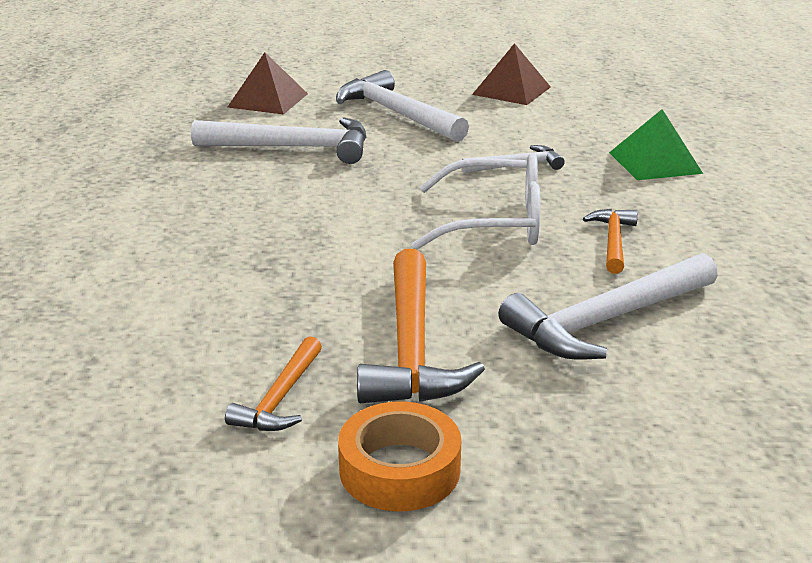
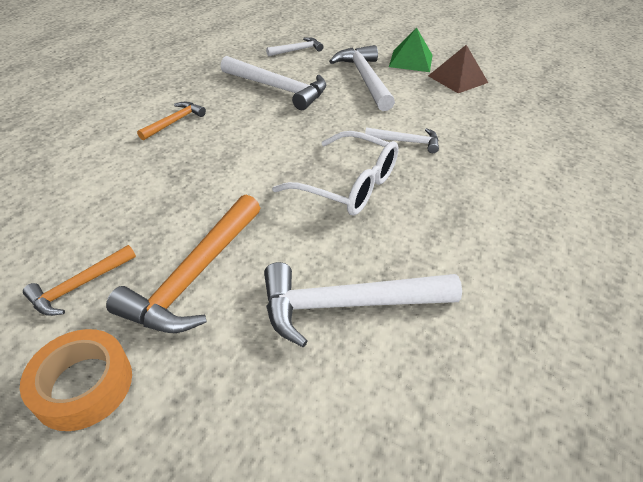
camera: 25 degrees right, 15 degrees up
brown pyramid [228,52,308,115] -> white hammer [266,38,324,56]
orange hammer [583,209,638,274] -> orange hammer moved to [137,102,206,141]
green pyramid [609,109,703,180] -> green pyramid moved to [389,27,433,72]

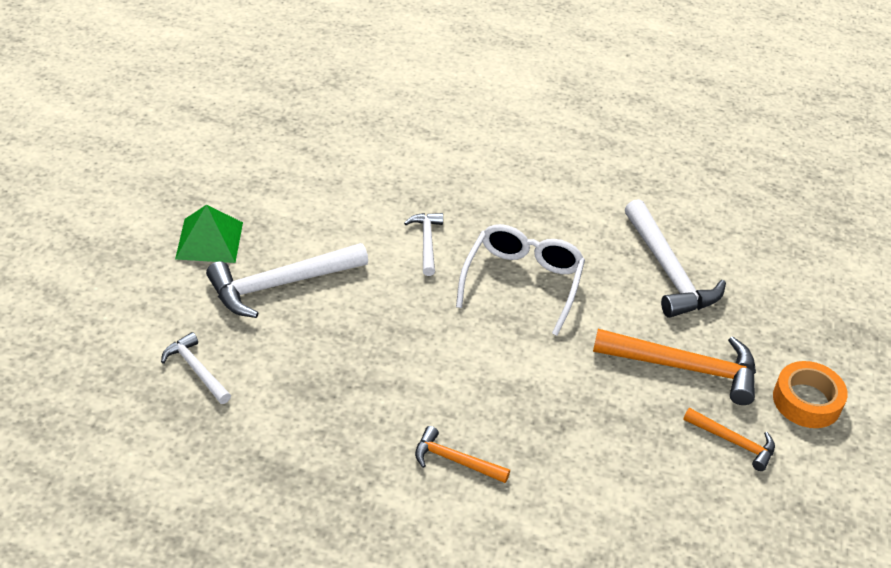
camera: 105 degrees left, 0 degrees up
white hammer [221,56,326,110] -> none
brown pyramid [428,45,488,93] -> none

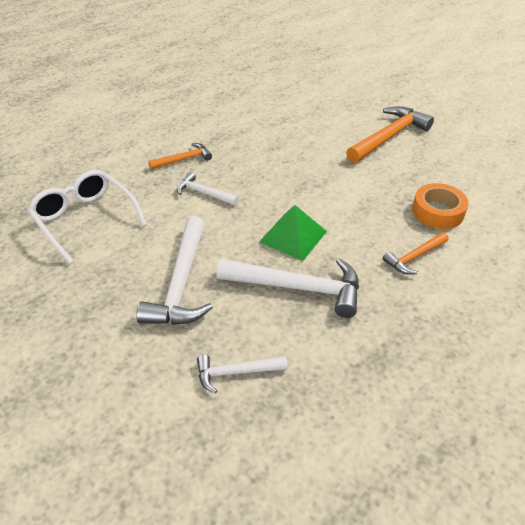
camera: 55 degrees left, 0 degrees up
green pyramid [175,204,243,263] -> green pyramid moved to [259,205,327,261]
white glasses [456,224,585,336] -> white glasses moved to [28,170,147,264]
white hammer [625,199,726,318] -> white hammer moved to [217,258,359,318]
orange hammer [683,408,775,471] -> orange hammer moved to [148,143,212,170]
orange tape [773,361,848,428] -> orange tape moved to [412,183,469,229]

